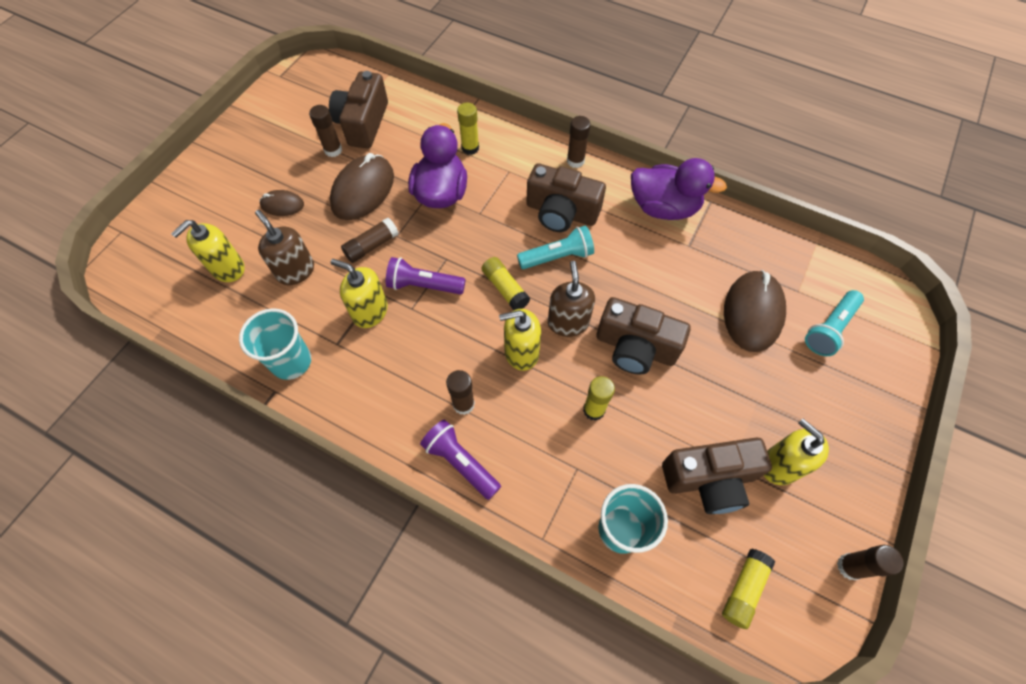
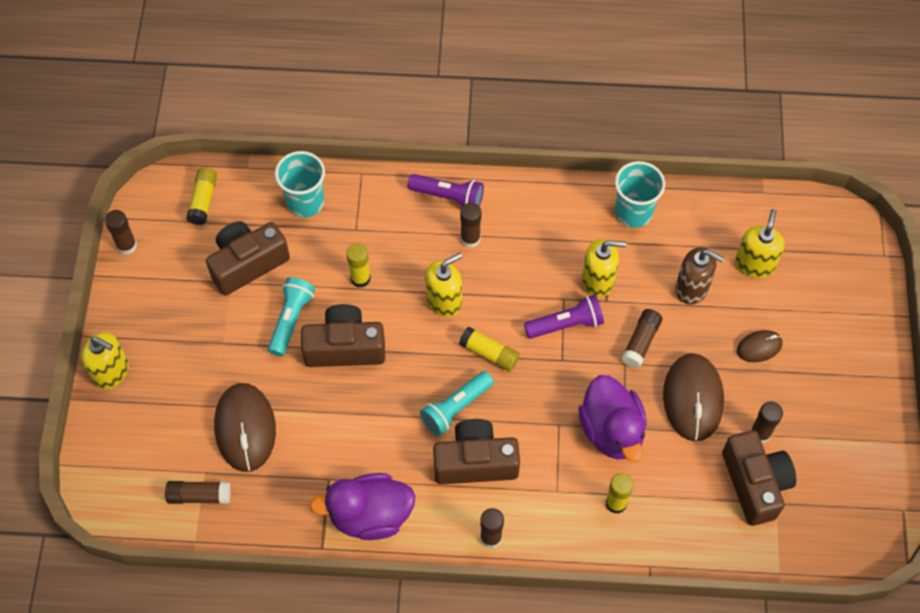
camera: 155 degrees right, 0 degrees up
brown soap dispenser [548,261,595,337] -> none
yellow soap dispenser [764,419,829,485] -> yellow soap dispenser moved to [81,332,129,389]
turquoise flashlight [805,290,864,356] -> turquoise flashlight moved to [268,277,315,356]
none -> brown glue stick [165,481,230,504]

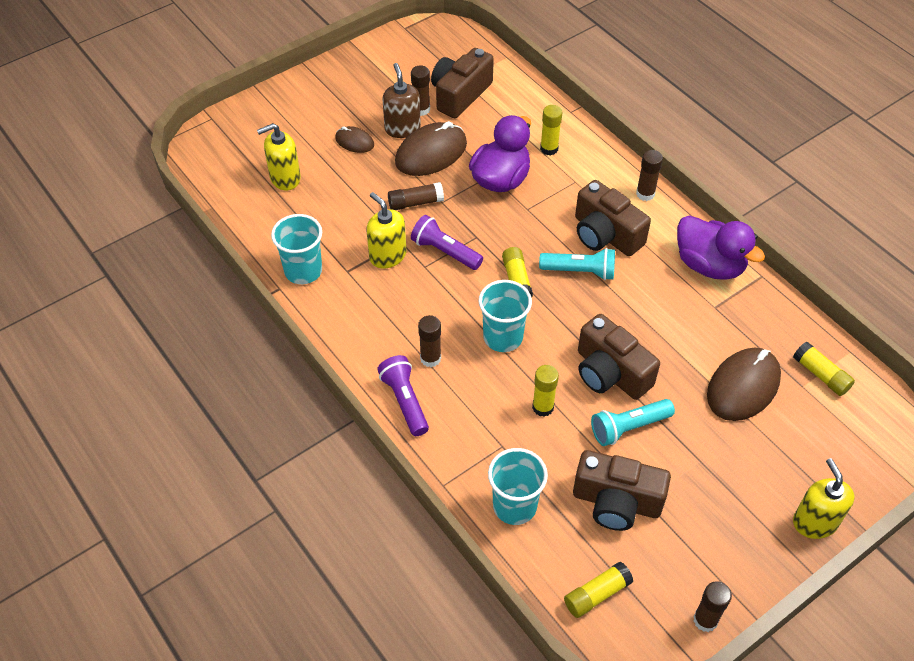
camera: 130 degrees left, 10 degrees down
brown glue stick [165,481,230,504] -> yellow glue stick [793,342,855,396]
yellow soap dispenser [425,253,462,317] -> turquoise cup [479,280,532,352]
brown soap dispenser [675,247,724,304] -> brown soap dispenser moved to [382,63,421,138]

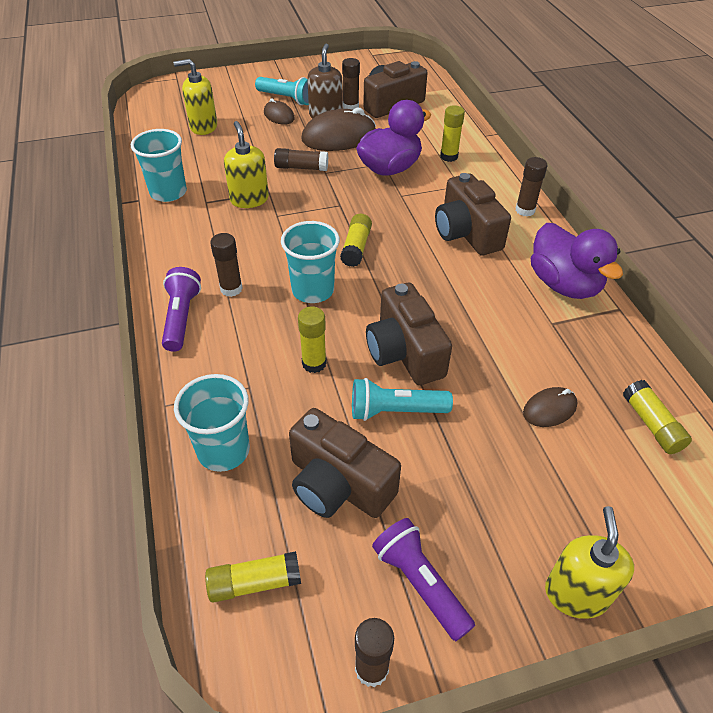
camera: 20 degrees right, 5 degrees down
purple flashlight [411,215,483,270] -> purple flashlight moved to [372,518,475,641]
turquoise flashlight [539,248,615,280] -> turquoise flashlight moved to [255,77,309,105]
brown mouse [707,347,781,421] -> brown mouse [523,387,577,427], size x0.53

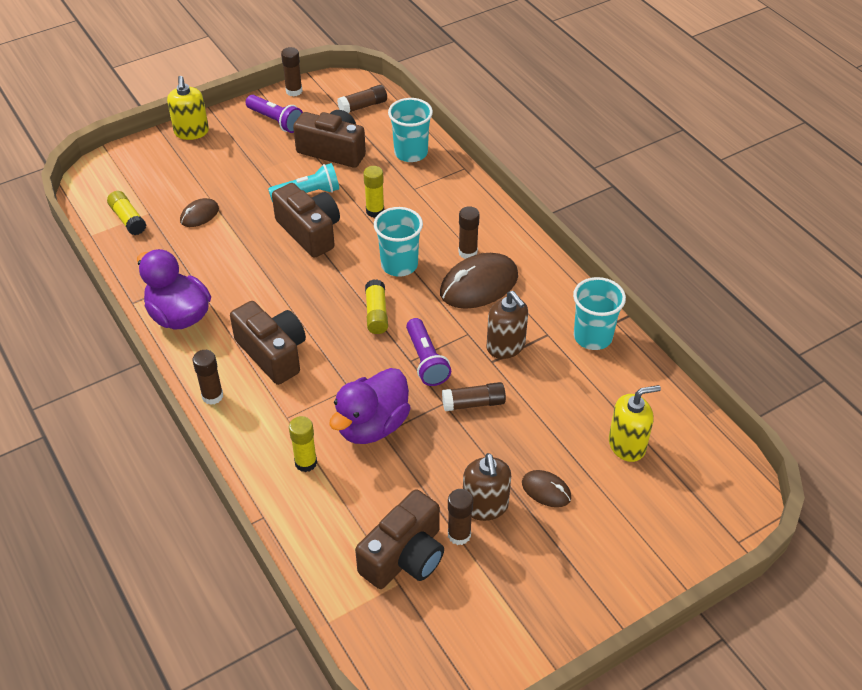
camera: 165 degrees right, 0 degrees up
purple flashlight [162,267,201,352] -> purple flashlight moved to [406,318,451,386]
yellow glue stick [205,551,301,603] -> brown glue stick [337,85,387,113]
yellow soap dispenser [224,121,269,208] -> brown soap dispenser [486,291,528,359]
turquoise flashlight [255,77,309,105] -> none
brown mouse [301,107,376,151] -> brown mouse moved to [440,253,518,309]

